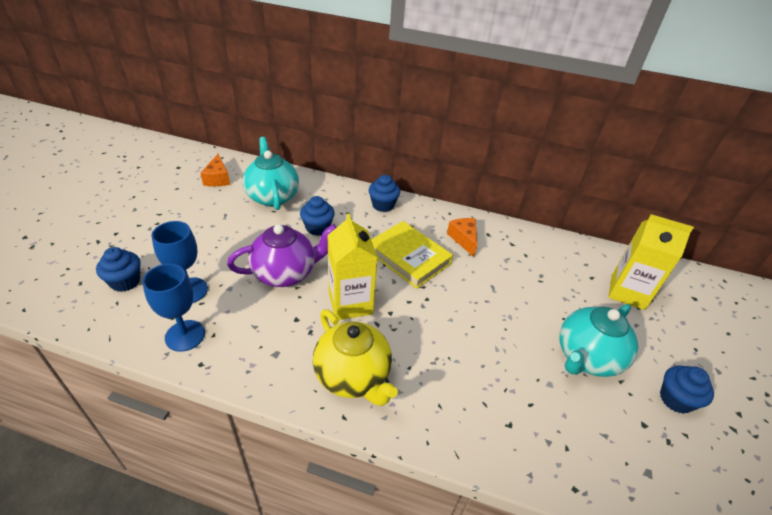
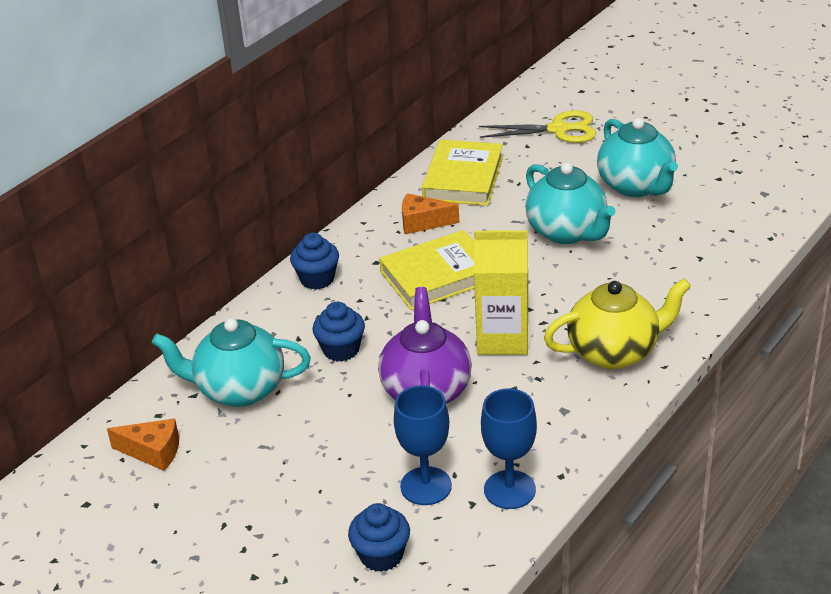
camera: 65 degrees left, 5 degrees down
yellow carton [609,214,694,310] -> yellow scissors [479,110,596,143]
blue cupcake [660,366,714,414] -> none
none -> yellow book [422,140,503,206]
none -> turquoise teapot [525,163,616,244]

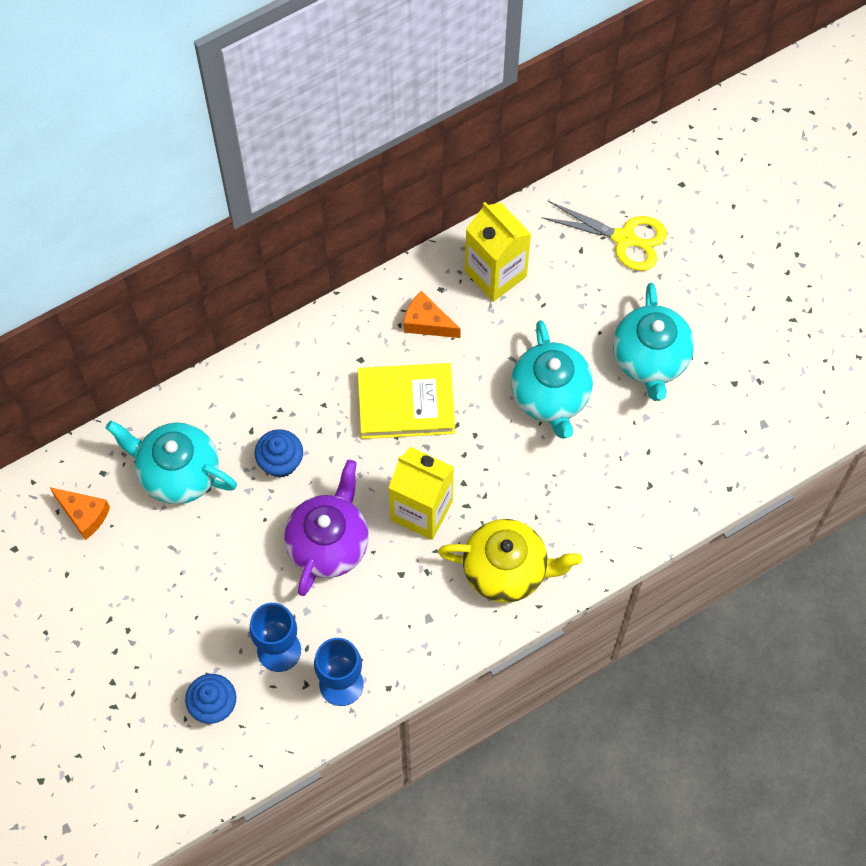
camera: 20 degrees right, 30 degrees up
blue cupcake [290,233,339,290] -> none
yellow book [422,140,503,206] -> yellow carton [465,202,531,302]

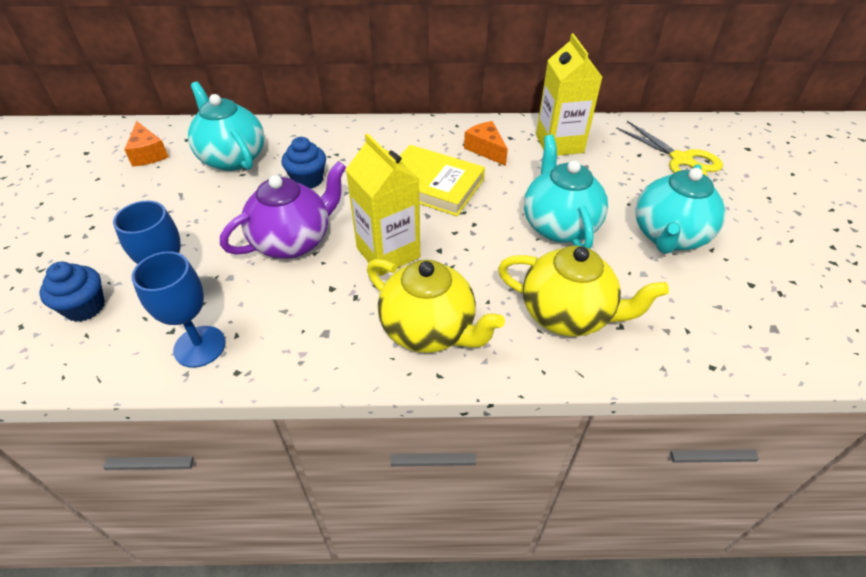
camera: 30 degrees right, 20 degrees down
turquoise teapot [511,320,593,439] -> turquoise teapot turned 150 degrees clockwise [524,135,608,249]
none -> yellow teapot [498,245,669,337]

